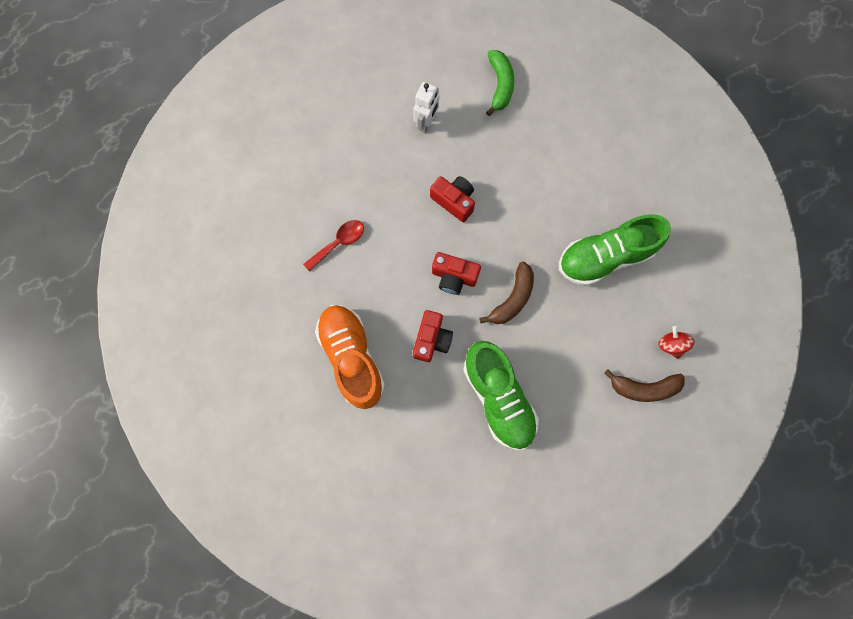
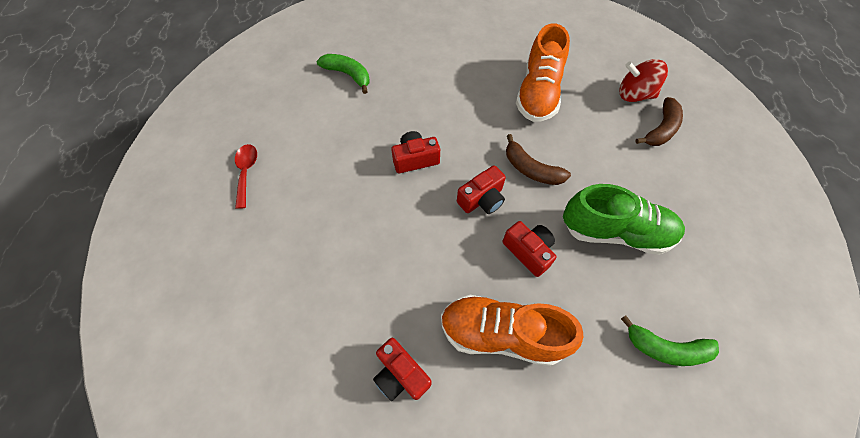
camera: 55 degrees left, 15 degrees down
red spoon [303,220,364,271] -> red spoon moved to [235,144,257,209]
white robot [413,82,439,133] -> none
brown banana [479,262,534,324] -> brown banana turned 150 degrees clockwise [506,134,571,185]
green shoe [559,214,671,286] -> orange shoe [516,23,570,122]
red spinning top [658,326,695,359] -> red spinning top [619,59,668,102], size x1.60
none -> red camera [373,338,432,401]
none -> green banana [621,315,719,366]

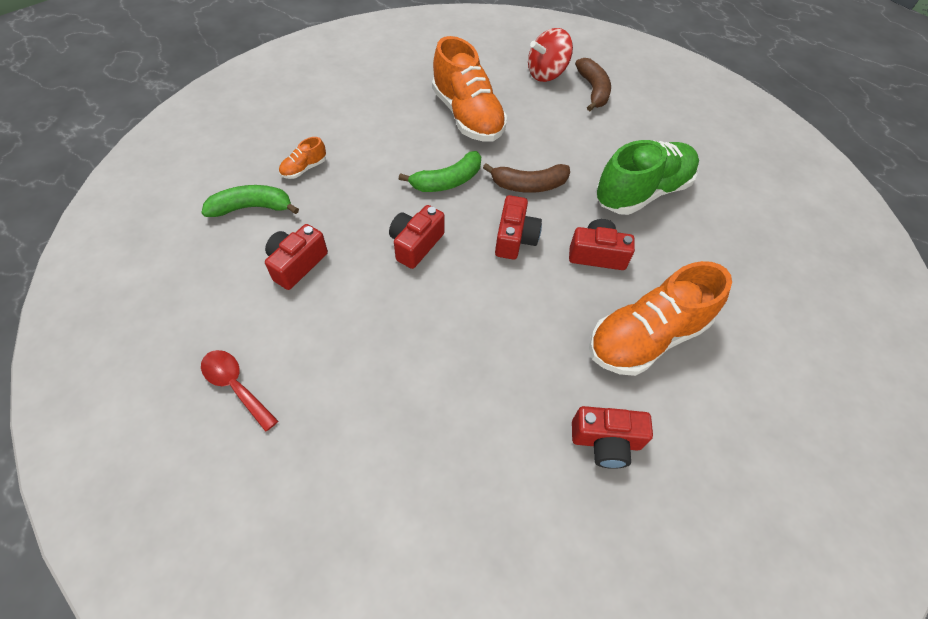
camera: 45 degrees left, 5 degrees down
green banana [621,315,719,366] -> green banana moved to [399,151,481,192]
none -> red camera [265,224,328,290]
none -> orange shoe [279,137,326,179]

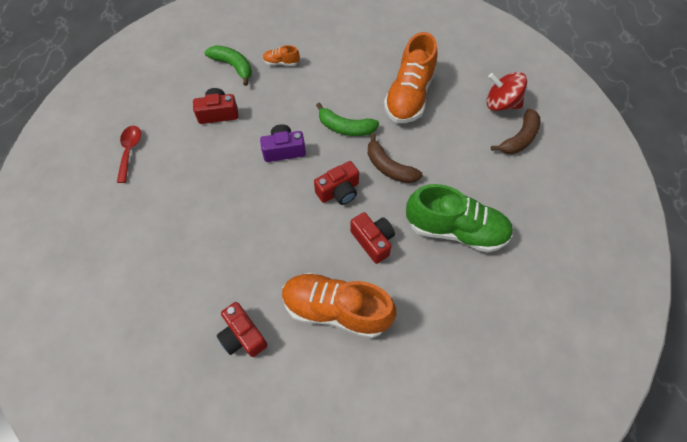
camera: 50 degrees right, 5 degrees up
red camera [389,205,445,269] -> purple camera [260,124,306,162]

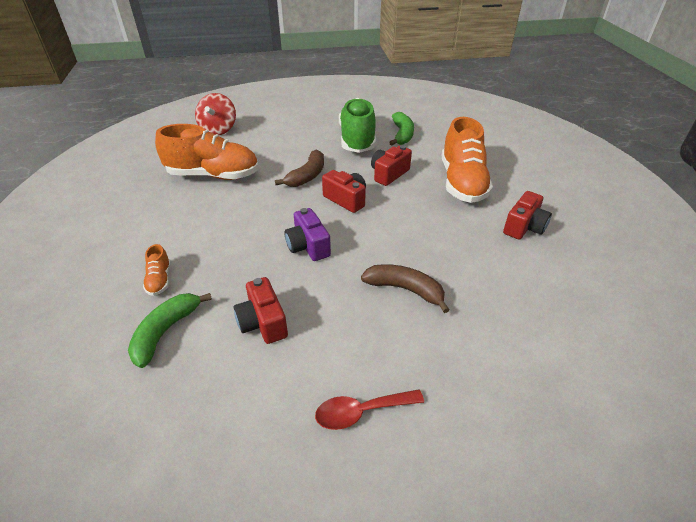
camera: 105 degrees left, 20 degrees down
green banana [316,103,379,136] -> green banana moved to [389,112,414,146]
brown banana [491,109,540,154] -> brown banana moved to [361,264,450,313]

